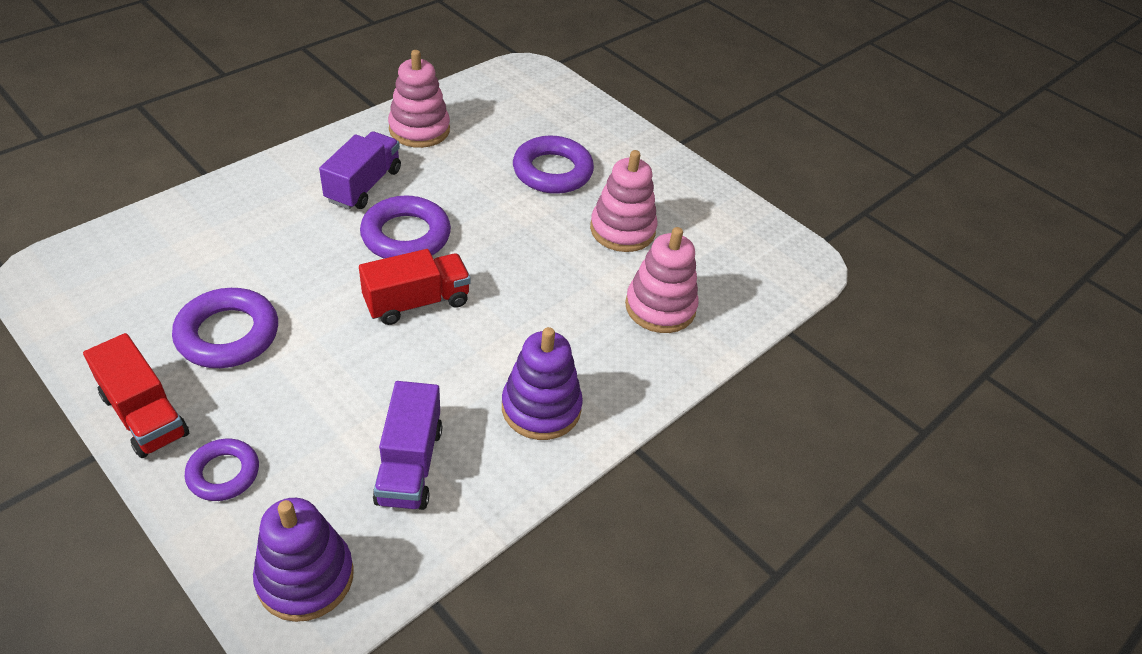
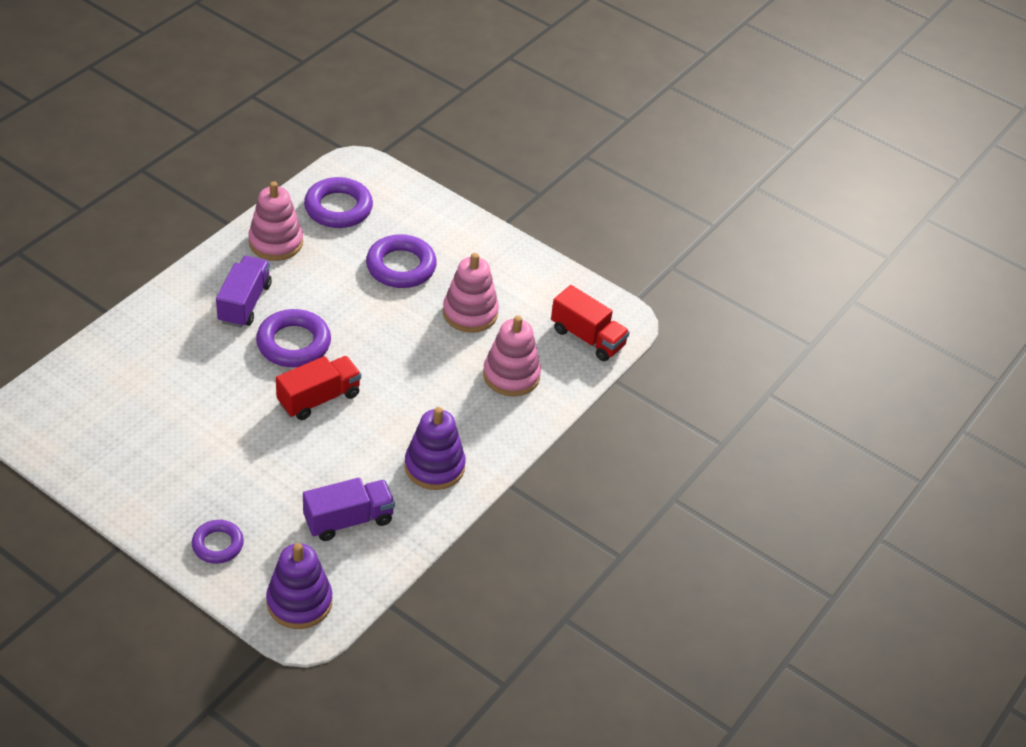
camera: 10 degrees left, 0 degrees up
red truck [83,333,189,458] -> red truck moved to [551,285,630,361]
purple ring [172,288,278,368] -> purple ring moved to [304,177,373,228]
purple truck [373,381,442,510] -> purple truck turned 105 degrees counterclockwise [303,478,395,541]

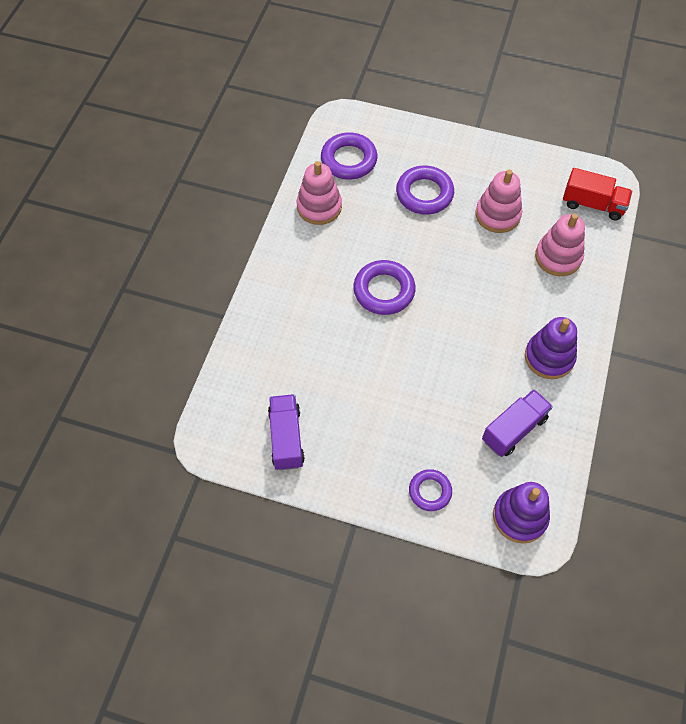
camera: 15 degrees left, 15 degrees up
purple truck [216,256,272,328] -> purple truck moved to [268,394,305,470]
red truck [276,356,361,420] -> none

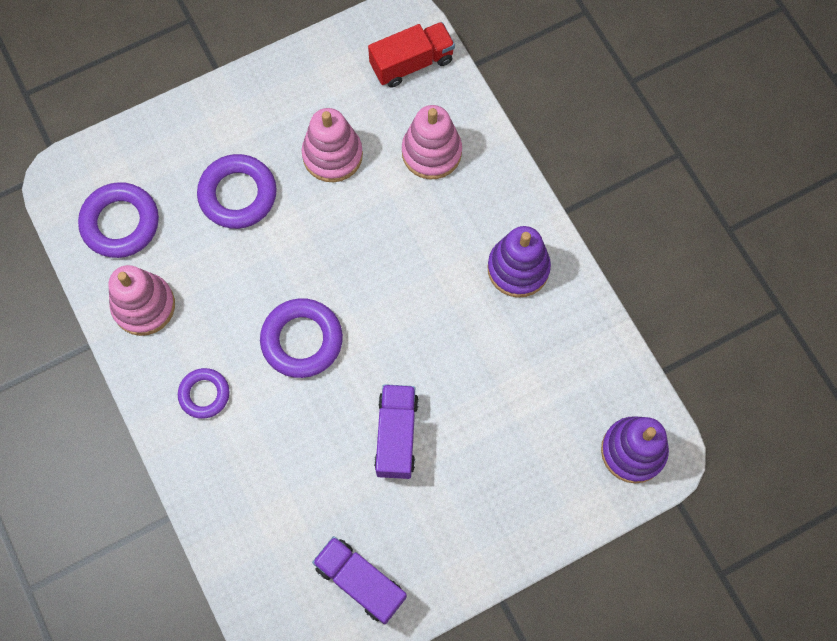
camera: 45 degrees left, 10 degrees up
purple ring [409,469,452,511] -> purple ring moved to [178,368,230,419]
purple truck [482,389,553,457] -> purple truck moved to [374,384,419,479]

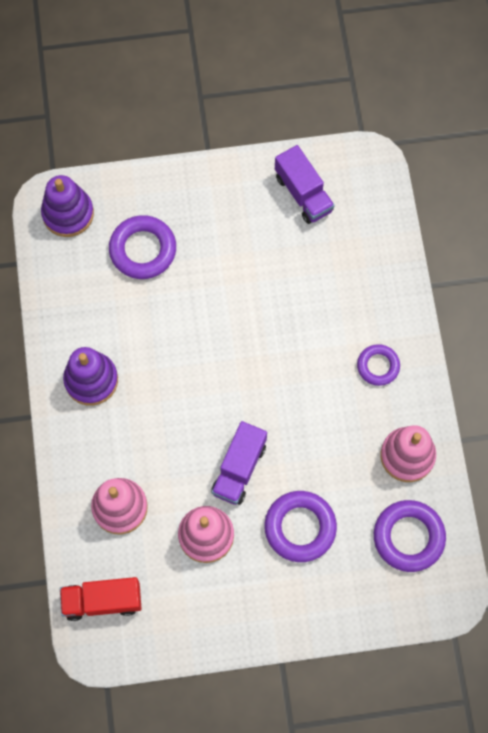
camera: 160 degrees left, 0 degrees up
purple ring [260,298,343,378] -> purple ring moved to [109,215,176,279]
purple truck [374,384,419,479] -> purple truck moved to [211,421,267,505]

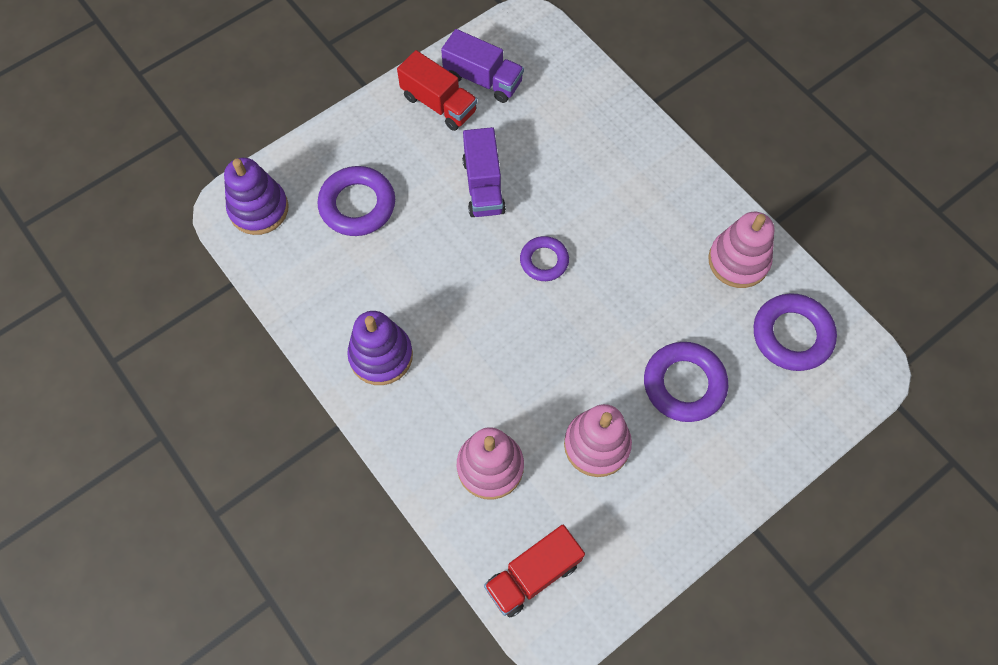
camera: 30 degrees left, 5 degrees down
purple truck [211,421,267,505] -> purple truck moved to [462,127,506,217]
purple ring [357,344,400,386] -> purple ring moved to [520,236,569,281]
none -> red truck [397,50,477,131]

